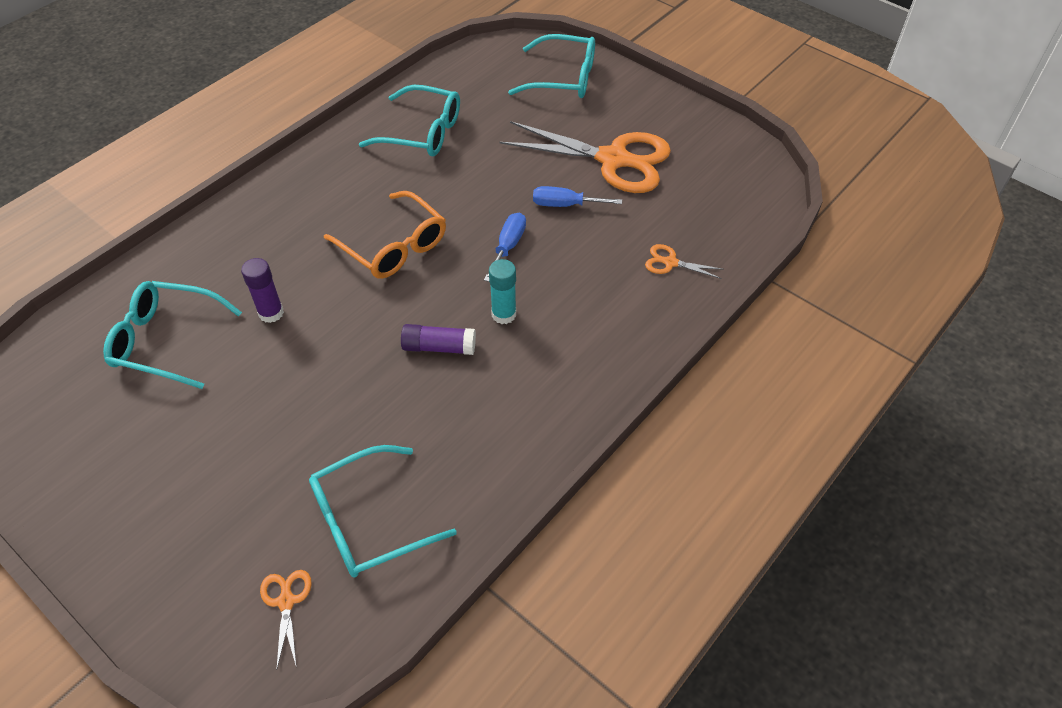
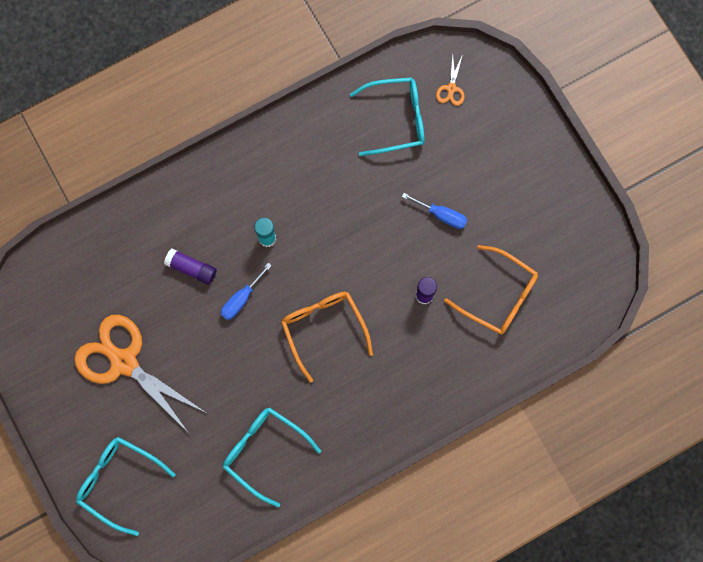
camera: 160 degrees left, 25 degrees up
turquoise glasses [103,281,242,389] -> orange glasses [444,245,538,335]
purple glue stick [401,324,476,355] -> purple glue stick moved to [164,248,217,285]
blue screwdriver [533,186,622,207] -> blue screwdriver moved to [402,193,467,229]
orange scissors [645,244,724,279] -> none

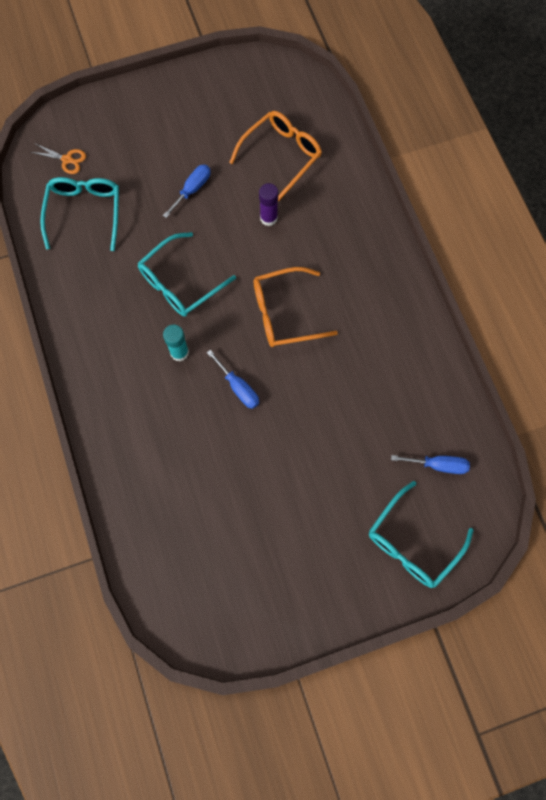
camera: 80 degrees left, 5 degrees down
orange scissors [74,315,205,433] -> none
purple glue stick [164,248,217,285] -> none
turquoise glasses [223,407,321,507] -> turquoise glasses moved to [138,232,236,317]
none -> blue screwdriver [391,455,470,474]

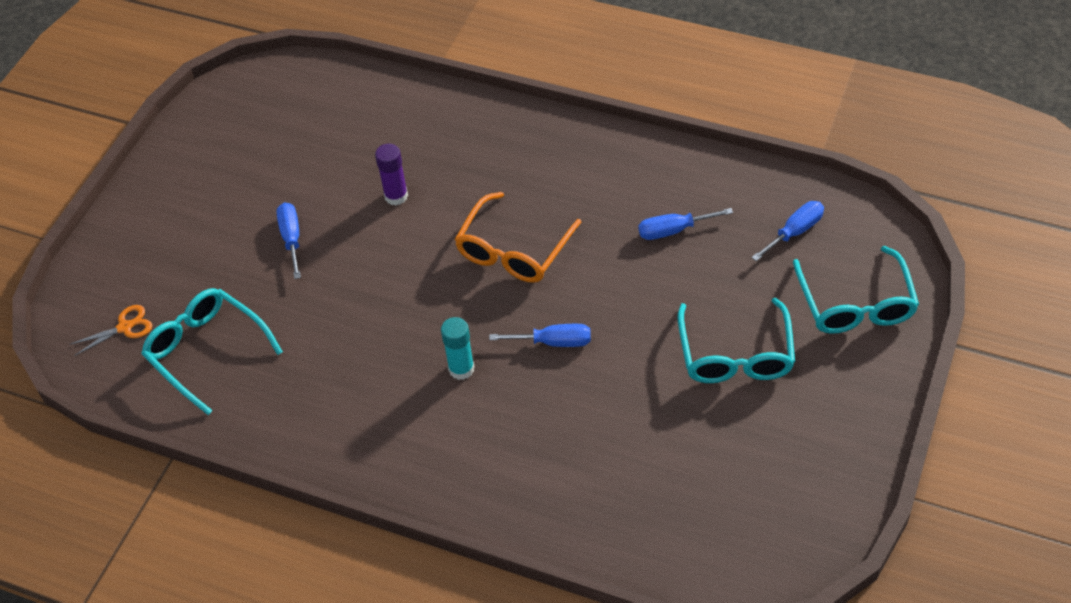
camera: 45 degrees left, 20 degrees down
turquoise glasses [138,232,236,317] -> turquoise glasses moved to [678,298,795,383]
orange glasses [229,111,322,202] -> none
none -> blue screwdriver [638,208,733,240]

